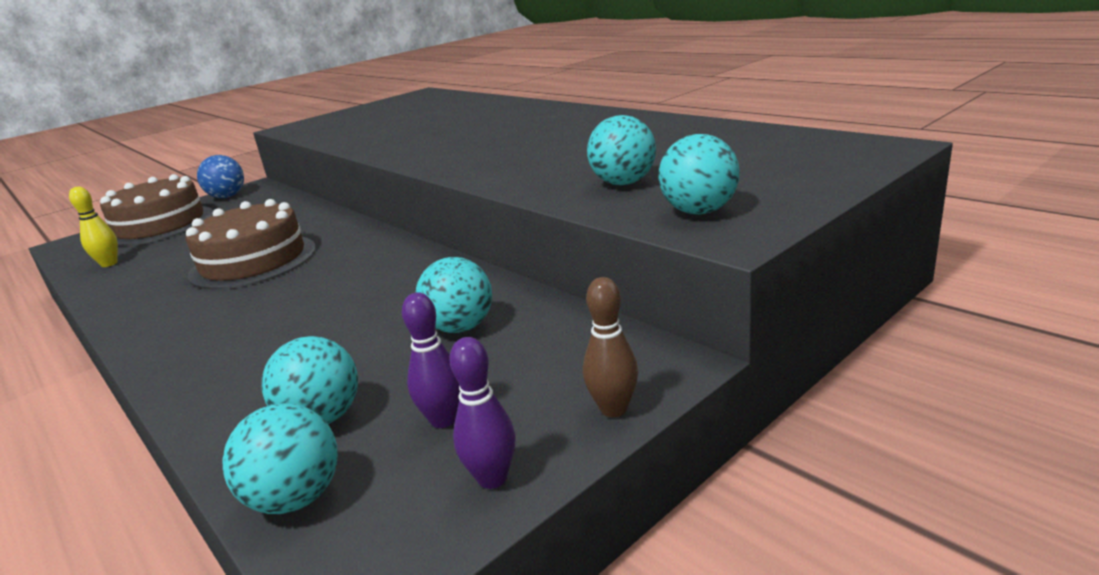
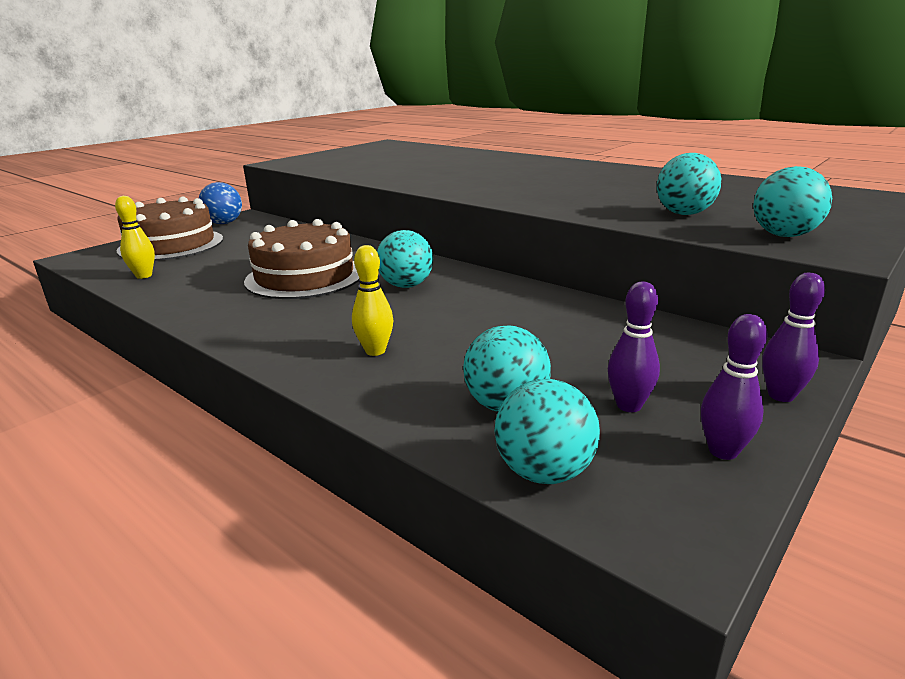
camera: 10 degrees left, 0 degrees up
turquoise ball [416,257,492,333] -> turquoise ball moved to [377,230,433,288]
brown bowling pin [583,277,638,417] -> purple bowling pin [762,273,825,402]
none -> yellow bowling pin [352,245,393,356]

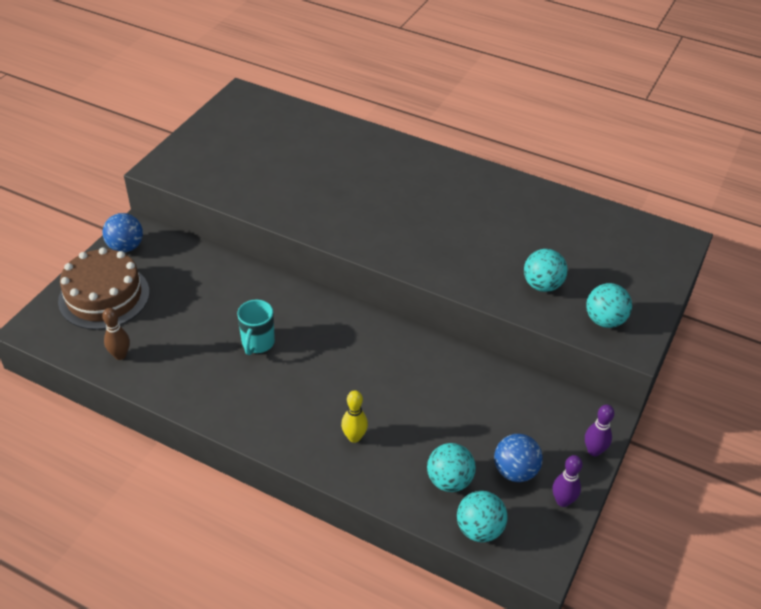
camera: 15 degrees left, 20 degrees up
yellow bowling pin [115,196,155,279] -> brown bowling pin [102,308,130,360]
brown cake [244,219,359,299] -> turquoise mug [237,300,275,355]
turquoise ball [377,230,433,288] -> none
purple bowling pin [608,282,660,412] -> blue ball [494,434,543,482]

